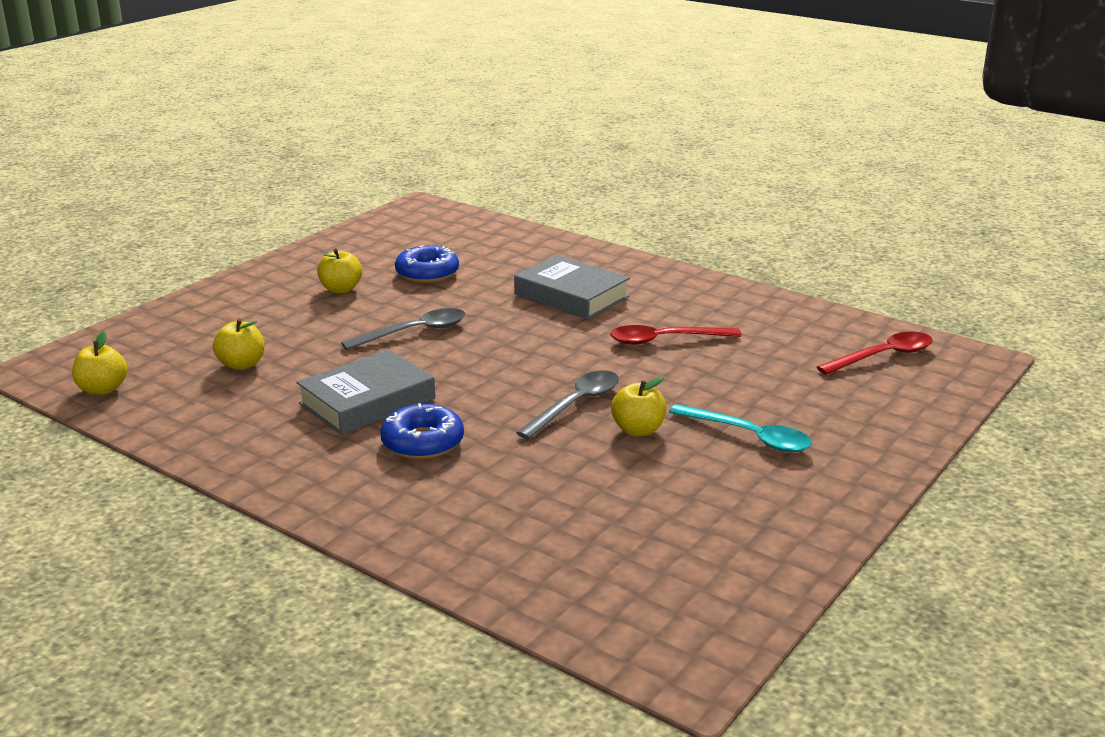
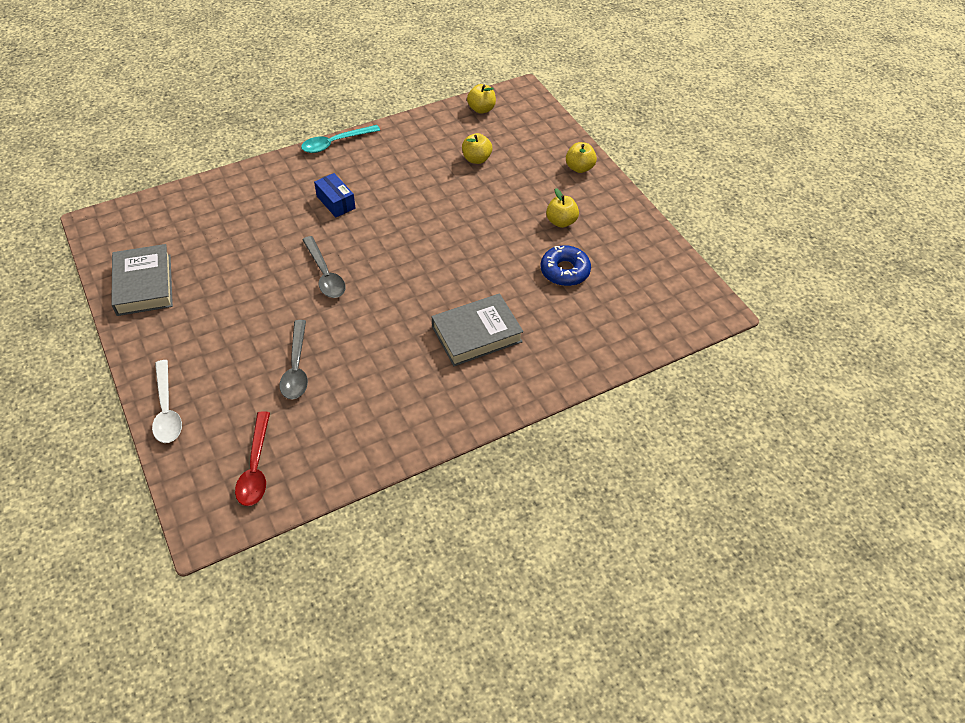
camera: 115 degrees right, 25 degrees up
grey book [297,349,435,435] -> grey book moved to [111,244,173,316]
grey spoon [341,308,466,350] -> grey spoon moved to [279,320,308,399]
blue donut [380,403,464,459] -> blue box [314,173,356,217]
red spoon [610,325,741,345] -> none
yellow apple [611,376,667,436] -> yellow apple moved to [566,142,597,173]
turquoise spoon [669,404,812,452] -> turquoise spoon moved to [301,125,380,153]
none -> white spoon [152,360,182,443]

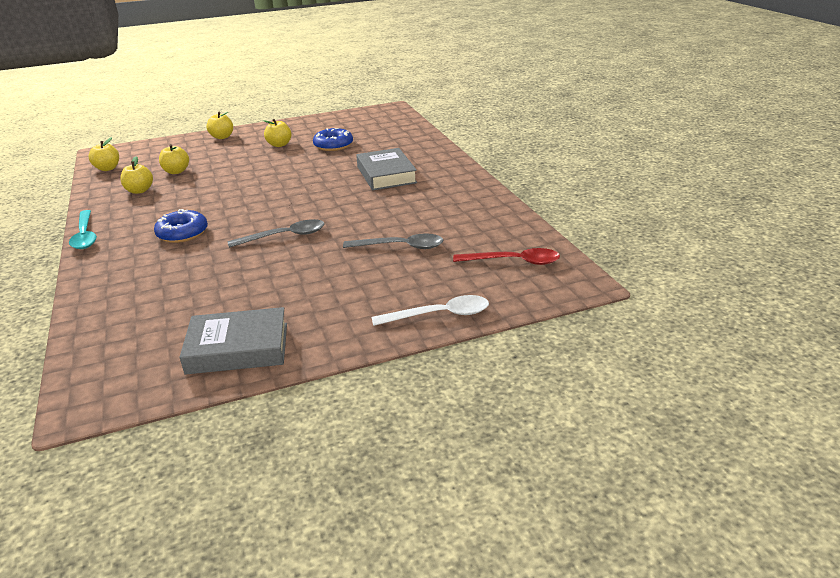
camera: 80 degrees left, 20 degrees down
blue box [314,173,356,217] -> blue donut [154,209,208,243]
none -> yellow apple [120,156,153,194]

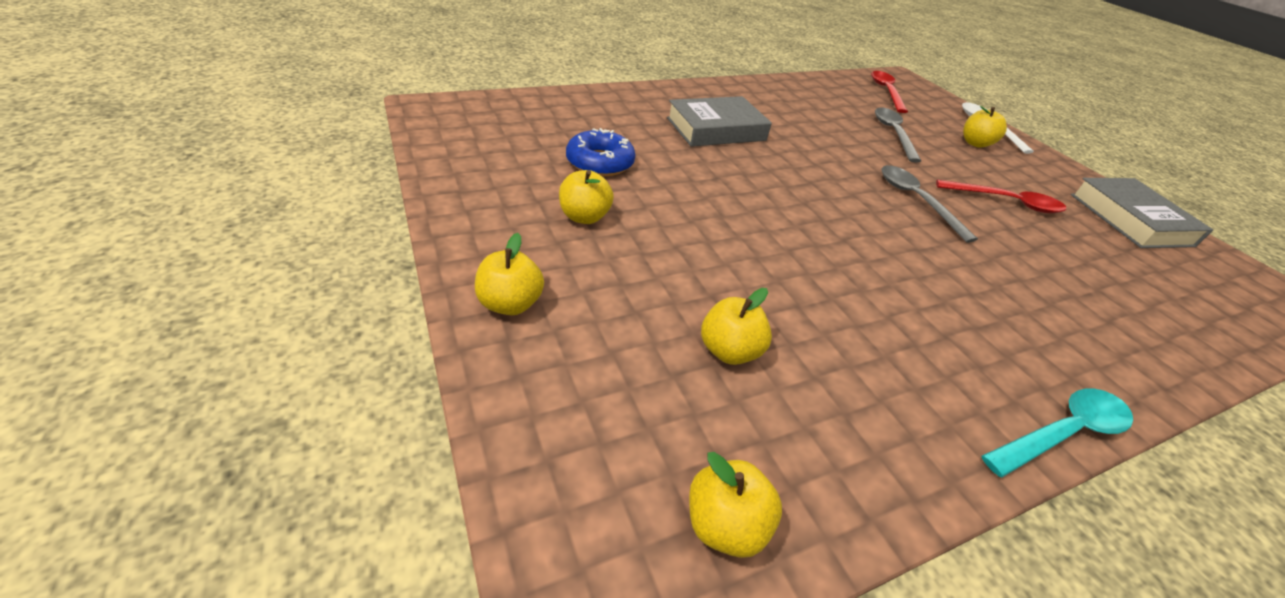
camera: 100 degrees left, 10 degrees up
yellow apple [120,156,153,194] -> yellow apple moved to [963,106,1007,148]
blue donut [154,209,208,243] -> none
none -> red spoon [936,180,1066,213]

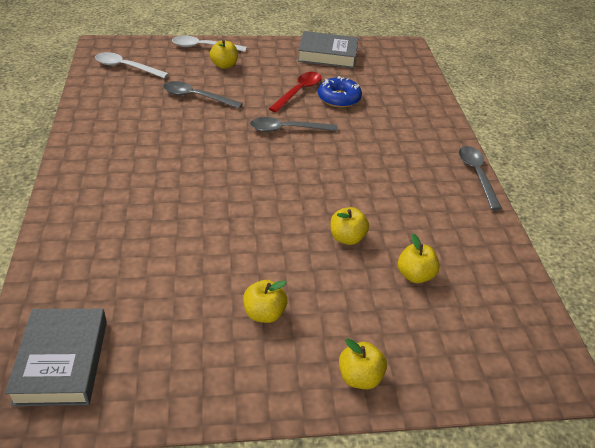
camera: 70 degrees left, 0 degrees up
blue donut [566,128,636,176] -> blue donut moved to [318,76,362,108]
grey book [667,96,772,147] -> grey book moved to [5,309,107,406]
yellow apple [689,452,782,558] -> yellow apple moved to [330,207,369,245]
red spoon [871,71,908,113] -> white spoon [95,52,169,79]
turquoise spoon [982,388,1133,478] -> grey spoon [459,146,502,210]

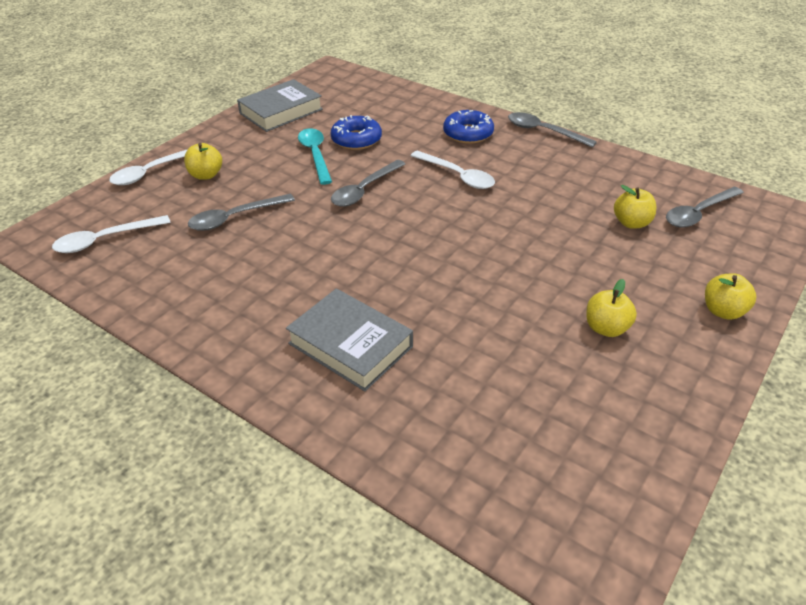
camera: 45 degrees left, 0 degrees up
grey book [5,309,107,406] -> grey book moved to [286,288,413,391]
red spoon [269,72,321,112] -> turquoise spoon [298,128,332,185]
yellow apple [330,207,369,245] -> none
none -> white spoon [411,151,495,189]
none -> blue donut [443,110,494,144]
none -> grey spoon [666,187,744,227]

